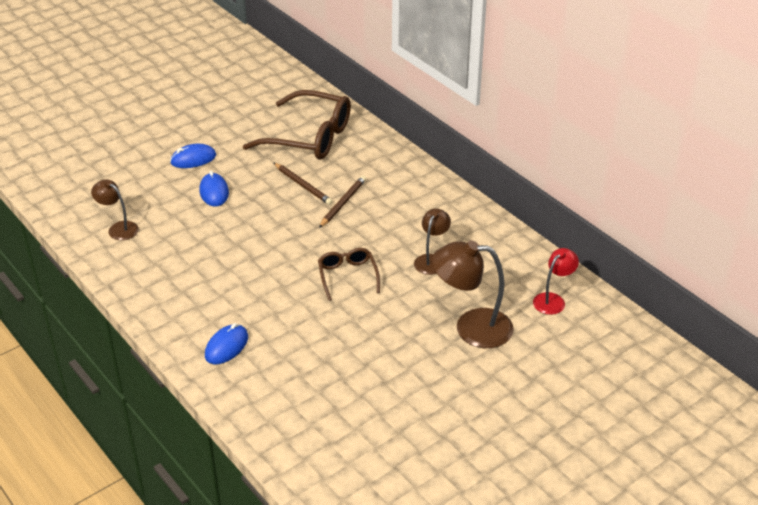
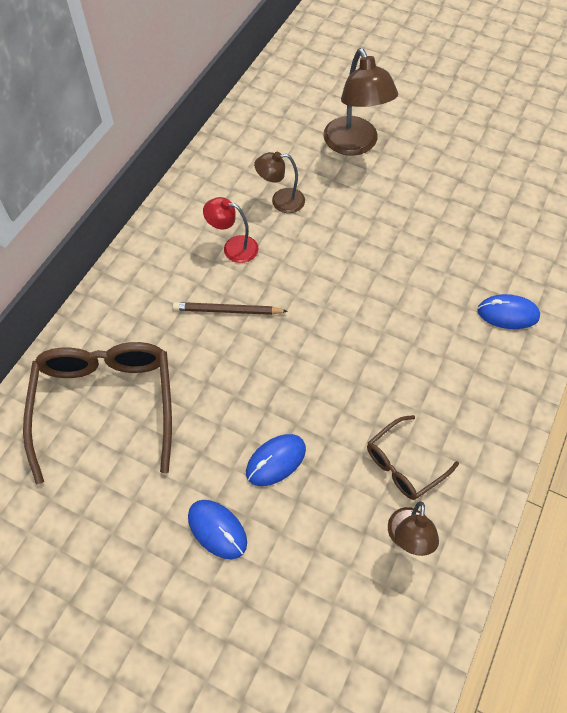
camera: 115 degrees left, 20 degrees up
brown pencil [273,162,333,205] -> none
brown glasses [318,248,380,301] -> brown glasses moved to [367,415,459,500]
red lamp [533,248,579,315] -> red lamp moved to [203,197,258,263]

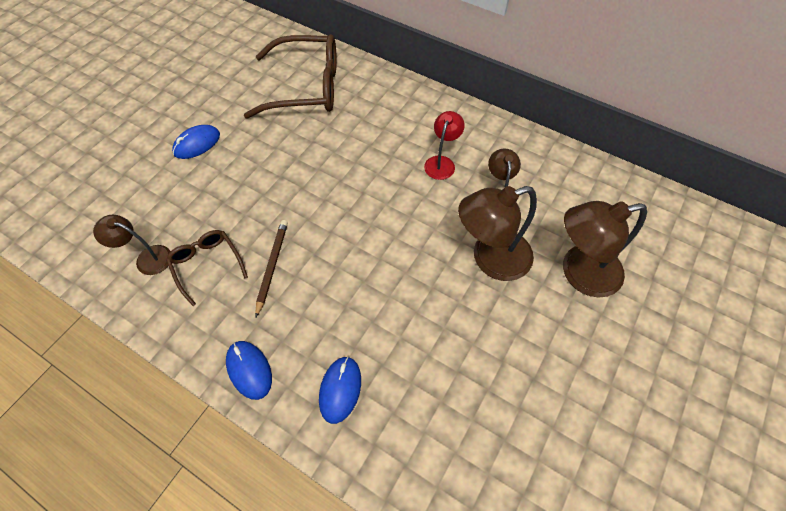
camera: 95 degrees right, 0 degrees up
brown pencil [173,302,288,315] -> brown pencil moved to [255,220,288,317]
blue mouse [246,434,306,486] -> blue mouse moved to [226,341,272,400]
none -> brown lamp [458,186,537,281]

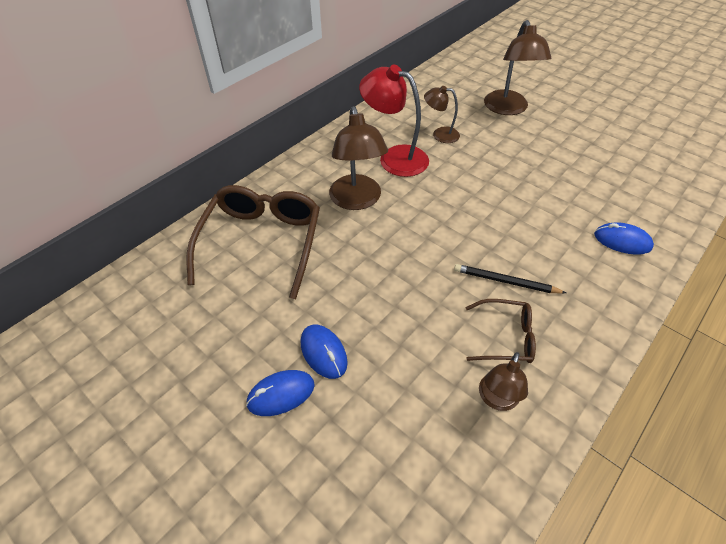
camera: 80 degrees left, 10 degrees down
brown glasses [166,230,248,306] -> brown glasses turned 150 degrees counterclockwise [465,299,536,363]
blue mouse [226,341,272,400] -> blue mouse moved to [246,370,315,416]
brown pencil [255,220,288,317] -> black pencil [454,264,566,294]
red lamp [424,111,465,180] -> red lamp [359,65,429,177], size x1.73
brown lamp [458,186,537,281] -> brown lamp moved to [329,106,388,210]

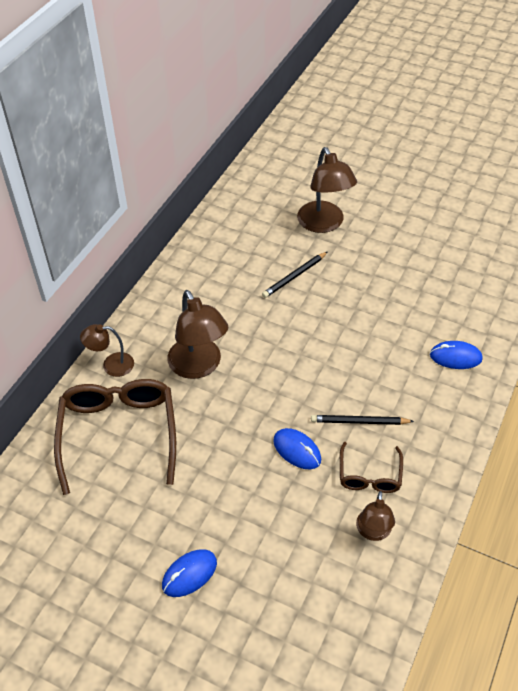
camera: 15 degrees left, 0 degrees up
blue mouse [301,325,348,379] -> blue mouse moved to [273,428,321,469]
red lamp [359,65,429,177] -> none
brown lamp [424,86,460,143] -> brown lamp moved to [80,324,134,377]
brown glasses [465,299,536,363] -> brown glasses turned 105 degrees clockwise [340,442,403,493]
none -> black pencil [262,252,327,298]

